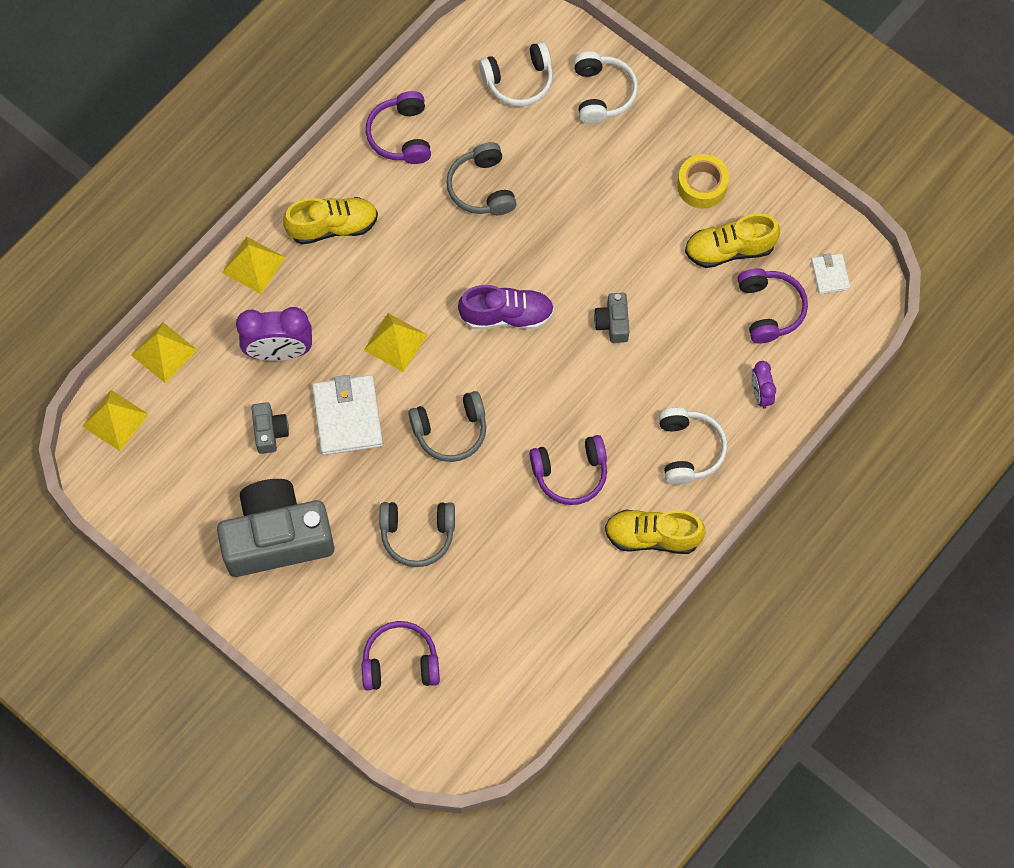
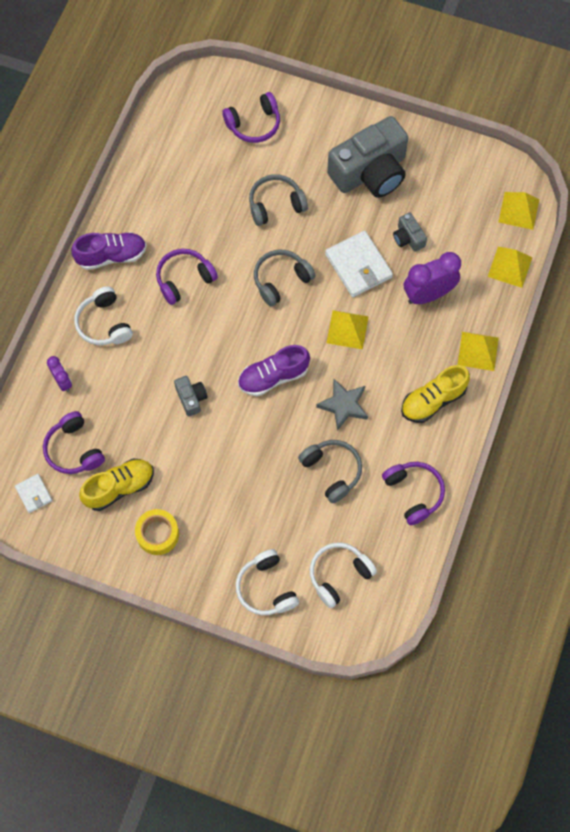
camera: 160 degrees right, 0 degrees up
yellow shoe [605,510,706,554] -> purple shoe [71,232,146,270]
none -> grey star [316,379,368,431]

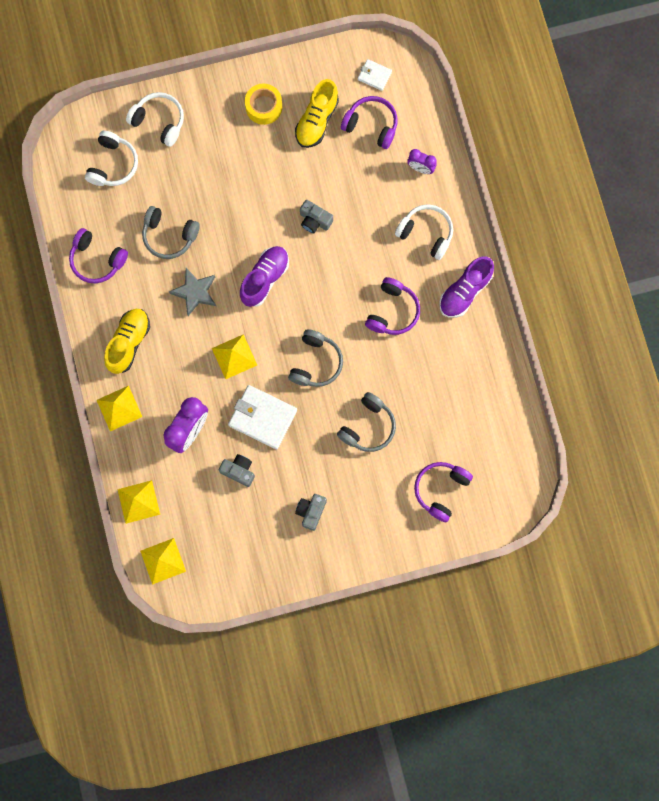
camera: 145 degrees right, 10 degrees up
grey camera [327,116,408,198] -> grey camera [295,494,327,531], size x0.43

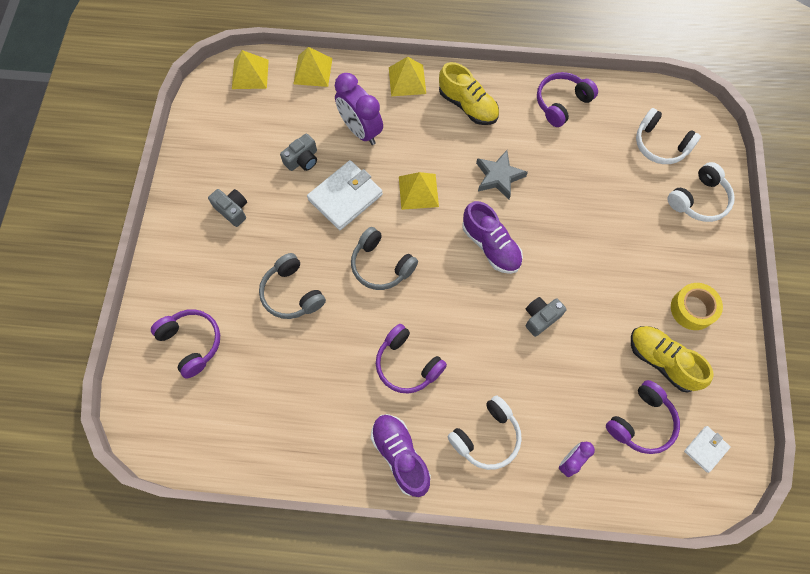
camera: 110 degrees right, 10 degrees down
grey headphones [142,206,200,259] -> none

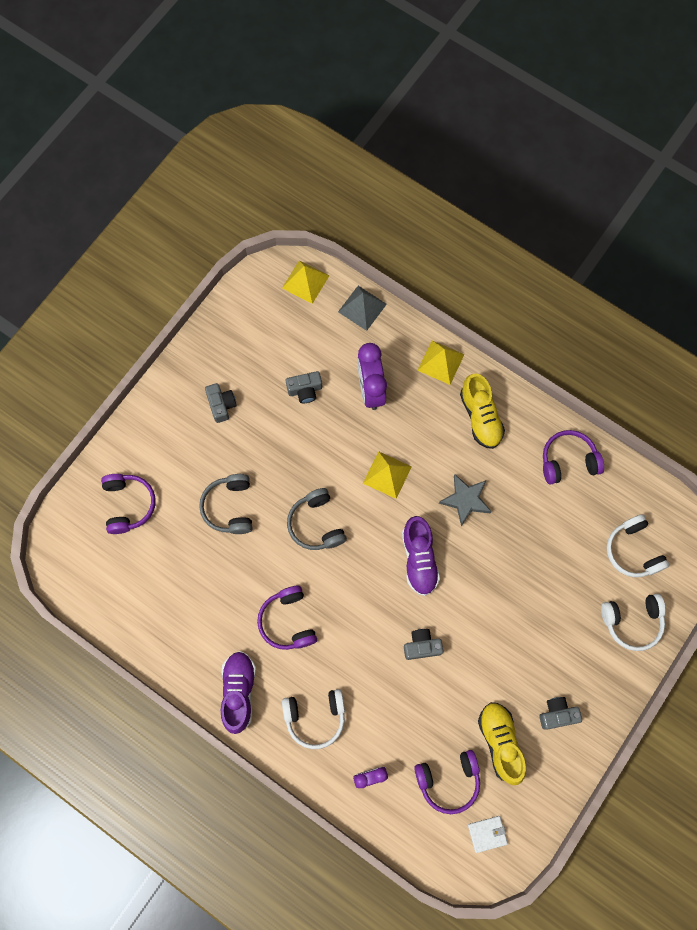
camera: 30 degrees right, 5 degrees up
yellow pyramid [294,47,332,87] -> grey pyramid [338,286,387,331]
white wallet [307,160,383,230] -> none
yellow tape [671,283,723,330] -> grey camera [539,697,582,729]

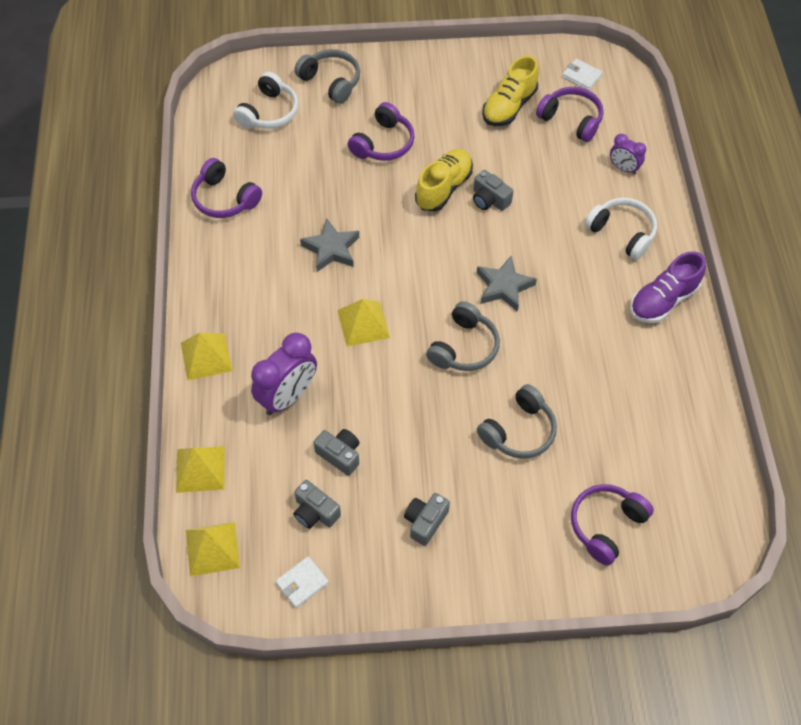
camera: 130 degrees left, 15 degrees down
purple headphones [257,586,317,650] -> purple headphones moved to [348,102,415,161]
grey pyramid [338,286,387,331] -> yellow pyramid [176,446,225,493]
purple shoe [402,516,440,596] -> none
yellow shoe [460,374,505,449] -> yellow shoe moved to [415,149,473,211]
grey camera [539,697,582,729] -> grey camera moved to [294,480,341,529]
white headphones [601,594,666,651] -> grey headphones [294,49,360,104]
none -> white wallet [275,556,329,608]
none -> grey star [477,256,537,312]

